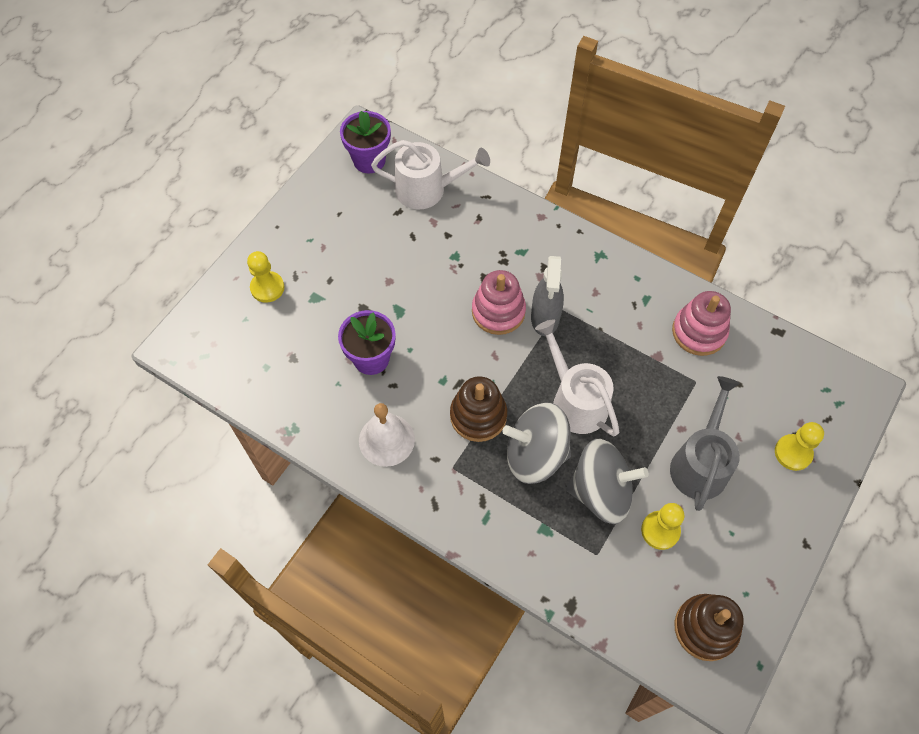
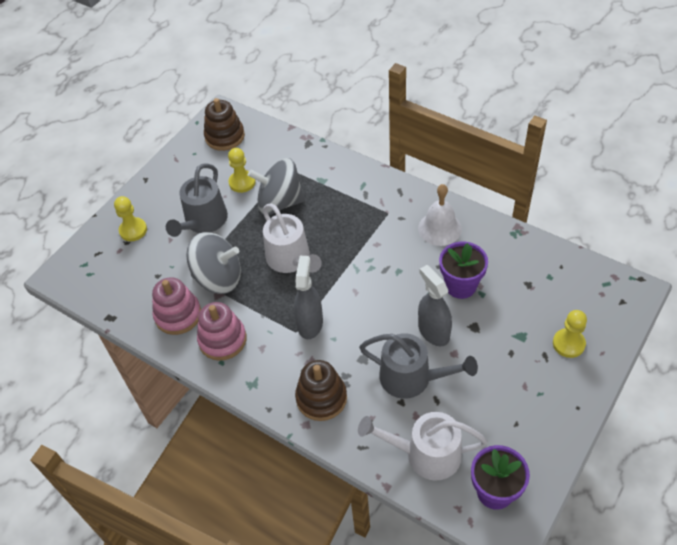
camera: 175 degrees left, 10 degrees down
brown stacking toy [450,376,507,442] -> brown stacking toy moved to [295,360,347,421]
pink stacking toy [472,270,526,335] -> pink stacking toy moved to [197,302,247,361]
grey spinning top [502,403,571,484] -> grey spinning top moved to [186,232,241,294]
none -> grey watering can [359,333,478,399]
none -> grey spray bottle [418,265,452,346]

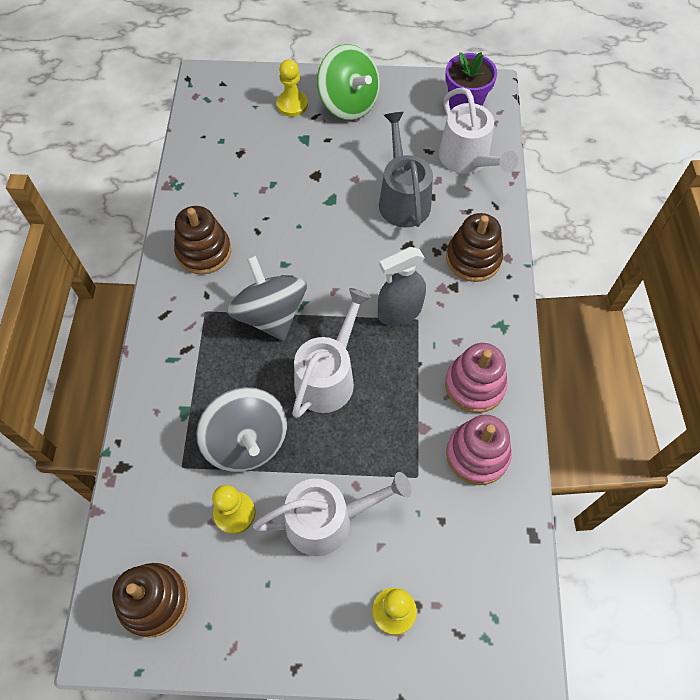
camera: 125 degrees left, 10 degrees up
grey watering can [166,164,228,237] -> white watering can [253,472,412,556]
grey spinning top [186,232,241,294] -> grey spinning top moved to [227,255,307,341]
white bell [418,184,462,246] -> brown stacking toy [174,206,231,274]
grey spray bottle [418,265,452,346] -> none
purple flower pot [439,242,488,299] -> none
none -> green spinning top [317,44,380,120]

